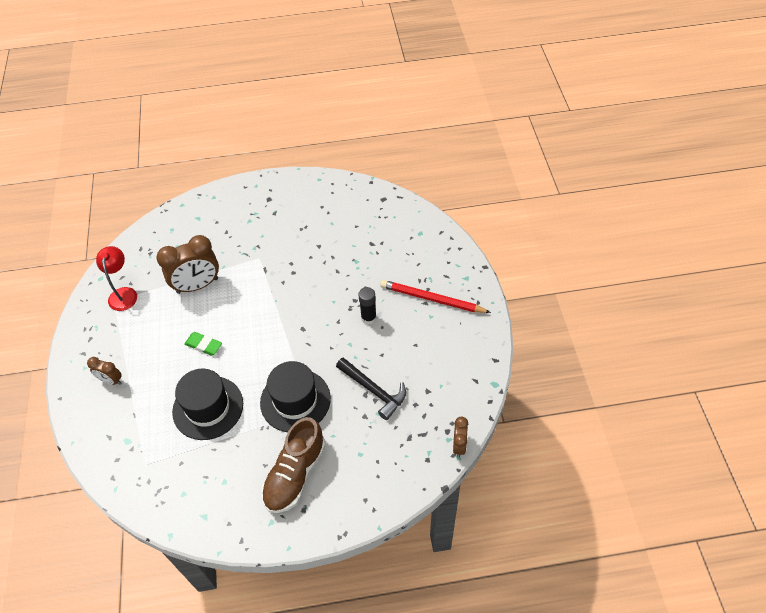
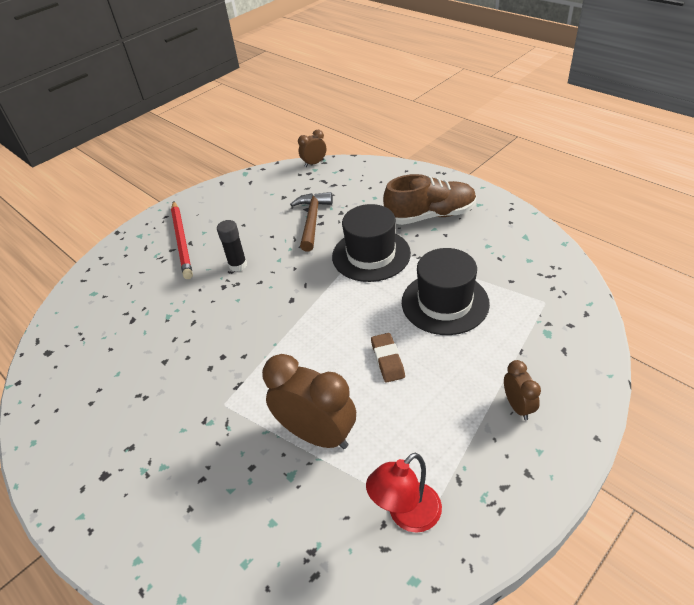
camera: 125 degrees left, 10 degrees down
green eraser [184,332,222,356] -> brown eraser [371,333,405,383]
black hammer [336,357,406,420] -> brown hammer [290,192,333,251]

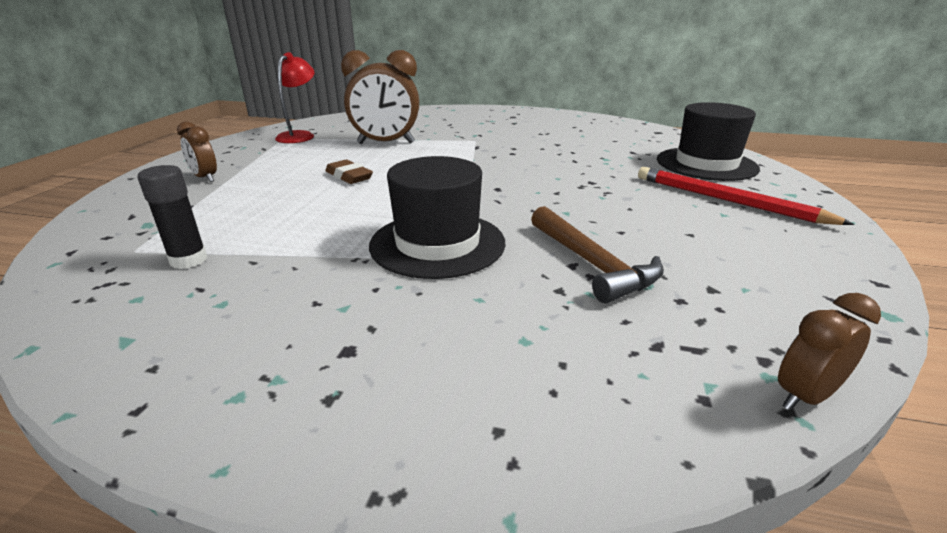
camera: 145 degrees right, 15 degrees down
black glue stick [217,220,247,272] -> black glue stick moved to [138,165,207,269]
brown clock [298,130,326,167] -> brown clock turned 150 degrees counterclockwise [778,293,881,411]
brown shoe [383,174,477,225] -> none
black hat [402,248,490,335] -> black hat moved to [657,102,760,181]

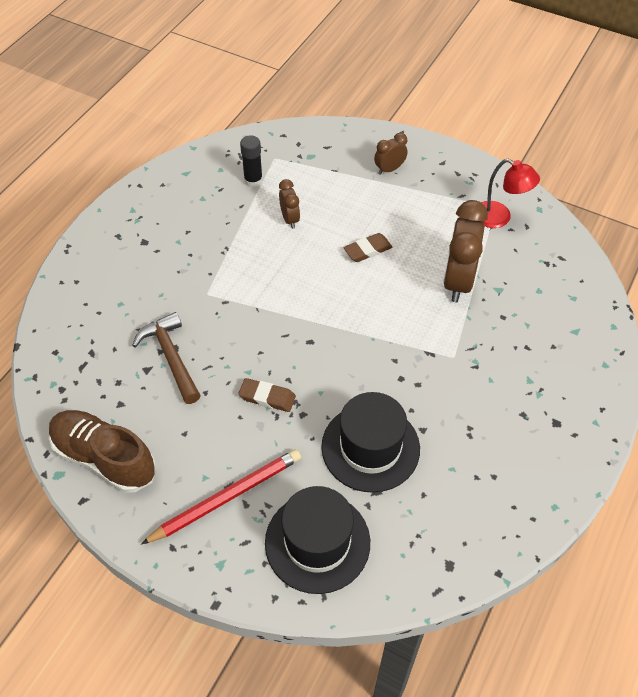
camera: 105 degrees right, 25 degrees up
black hat [369,156,505,279] -> black hat moved to [321,392,420,493]
brown hammer [531,206,664,303] -> brown hammer turned 75 degrees clockwise [132,312,201,404]
brown clock [778,293,881,411] -> brown clock moved to [279,179,300,229]
none -> brown shoe [49,410,156,493]
none -> brown eraser [238,378,296,412]

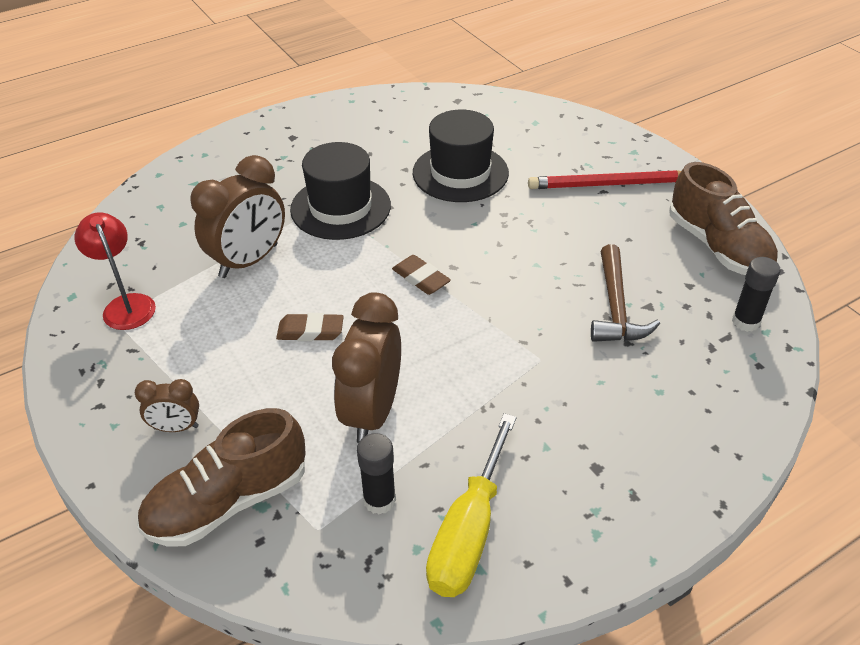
camera: 150 degrees left, 10 degrees down
brown eraser [238,378,296,412] -> brown eraser moved to [392,255,451,295]
black hat [265,486,370,594] -> black hat moved to [290,142,391,240]
brown clock [279,179,300,229] -> brown clock [332,292,401,443], size x1.94
none -> brown shoe [137,408,306,546]
none -> yellow screwdriver [426,413,516,597]
none -> black glue stick [732,257,781,332]

